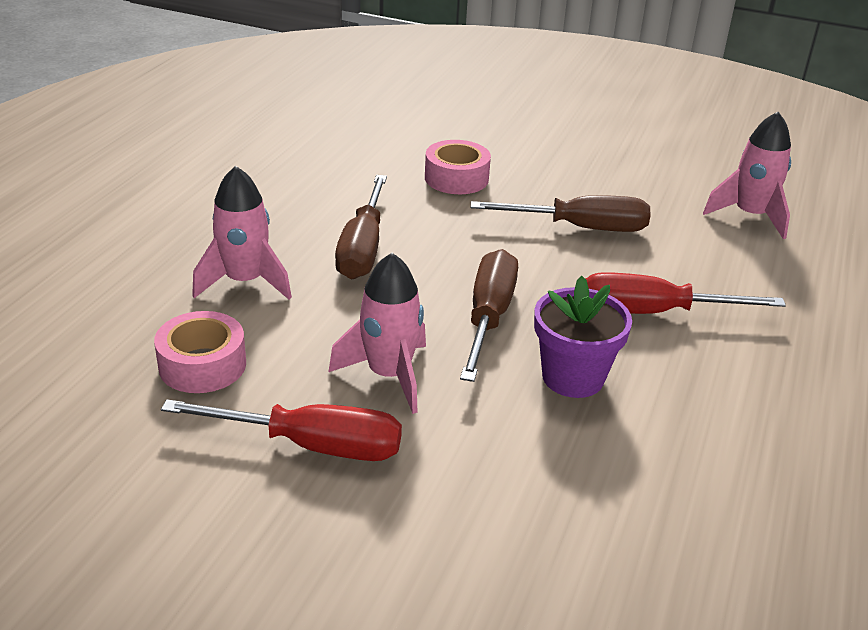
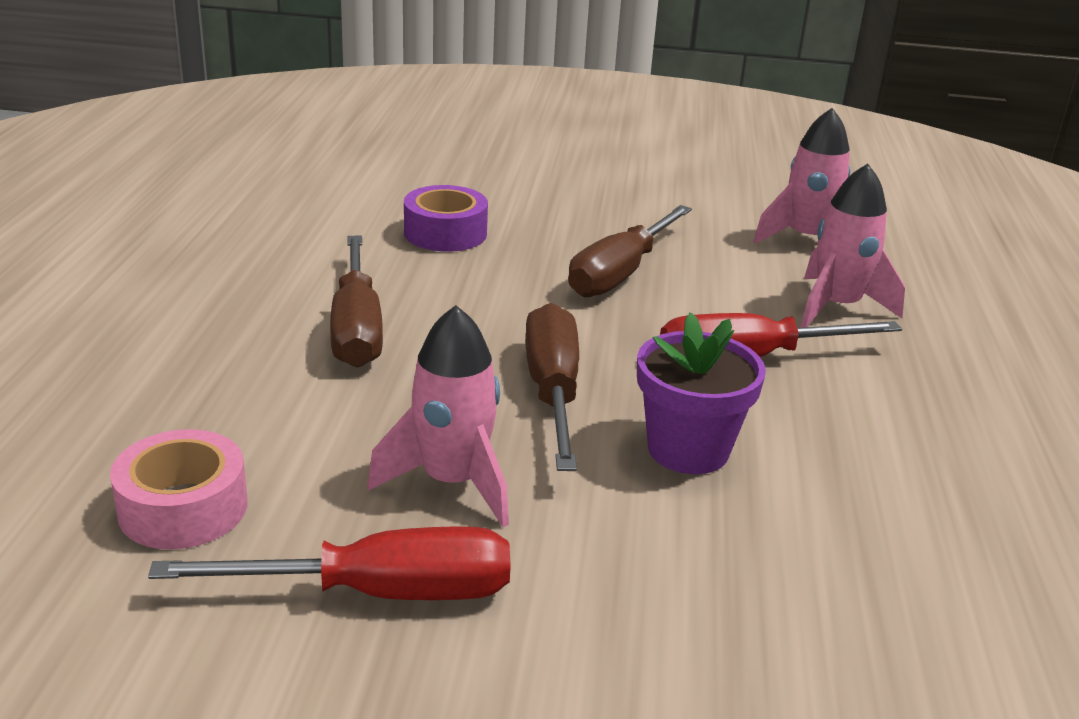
camera: 15 degrees left, 5 degrees down
pink rocket [192,166,292,299] -> pink rocket moved to [800,163,905,328]
pink tape [425,140,491,194] -> purple tape [404,185,488,252]
brown screwdriver [471,195,650,232] -> brown screwdriver turned 135 degrees clockwise [568,205,692,297]

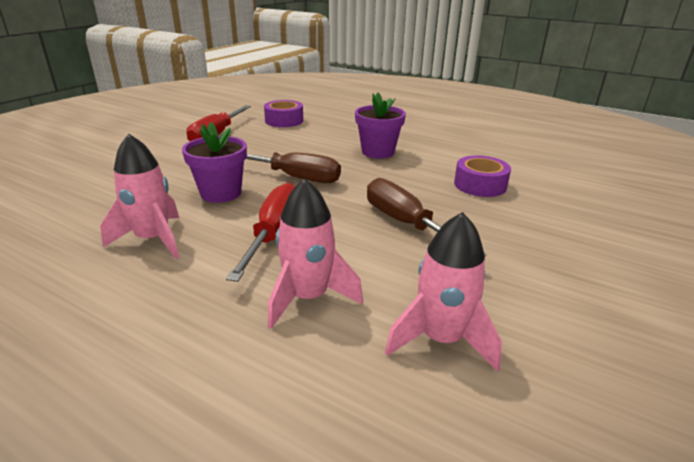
camera: 115 degrees right, 0 degrees up
pink tape [110,429,247,549] -> purple tape [264,100,303,127]
brown screwdriver [330,236,383,368] -> purple flower pot [355,93,406,159]
pink rocket [367,305,509,527] -> pink rocket moved to [100,134,179,259]

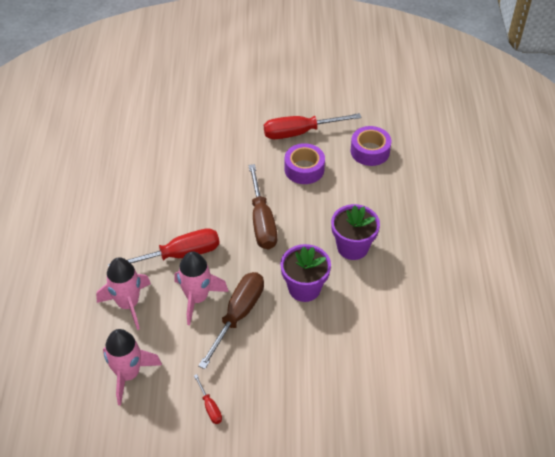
camera: 60 degrees right, 20 degrees up
pink rocket [100,134,179,259] -> pink rocket moved to [175,251,229,325]
purple flower pot [182,122,247,203] -> purple flower pot moved to [280,244,331,302]
purple tape [454,155,511,197] -> purple tape moved to [285,143,325,184]
none -> red screwdriver [194,374,222,424]

